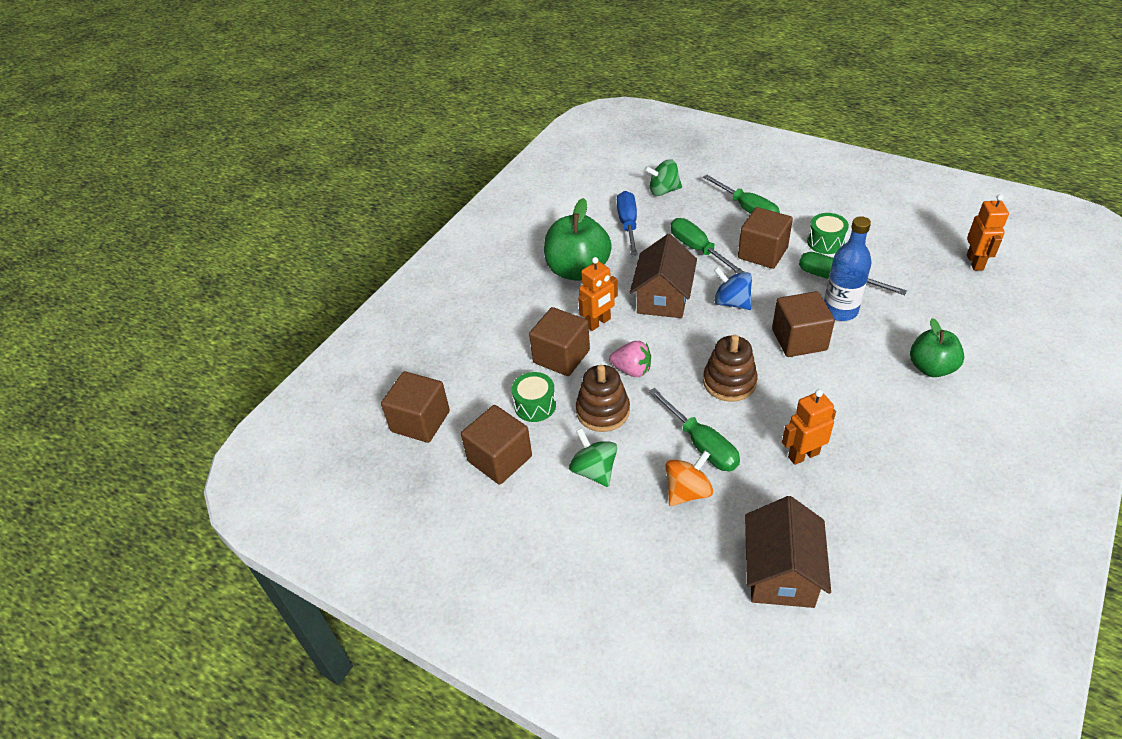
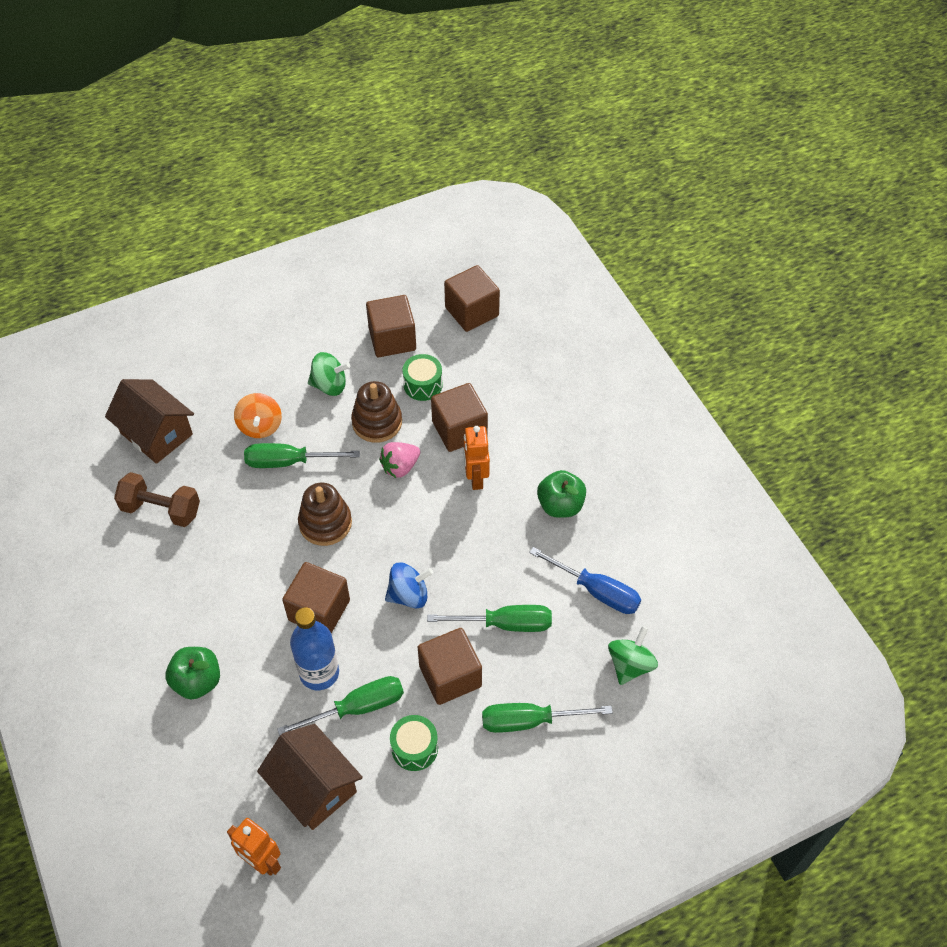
camera: 120 degrees right, 10 degrees up
green apple [544,198,612,281] -> green apple [537,470,586,518], size x0.63
brown house [630,234,697,318] -> brown house moved to [257,724,363,830]
orange robot [782,389,836,465] -> none
none -> brown dumbbell [114,472,200,527]

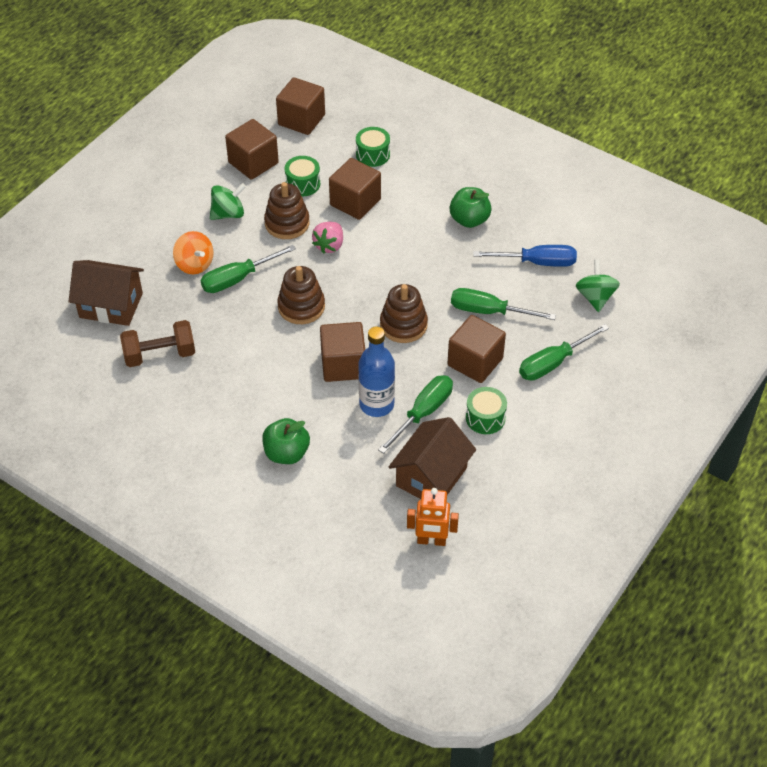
camera: 30 degrees left, 5 degrees down
brown house [257,724,363,830] -> brown house turned 75 degrees counterclockwise [389,417,476,499]
blue spinning top [385,562,433,609] -> brown stacking toy [380,284,428,343]
green screwdriver [427,605,552,632] -> green screwdriver turned 135 degrees counterclockwise [451,288,556,320]
orange robot [463,426,490,490] -> none
none -> green drum [356,127,390,167]

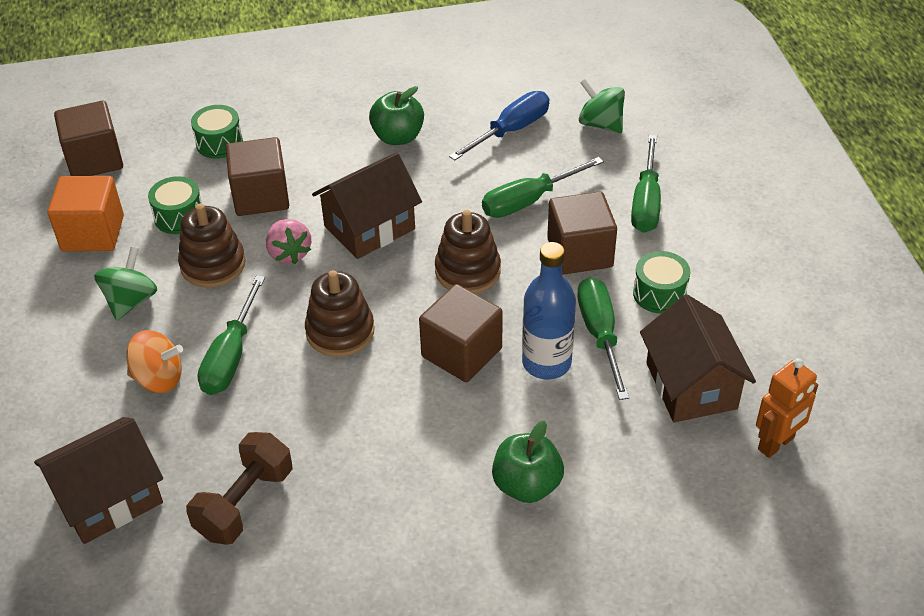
camera: 45 degrees left, 5 degrees down
brown cube [225,119,279,180] -> orange cube [48,176,124,251]
none -> brown house [312,152,422,259]

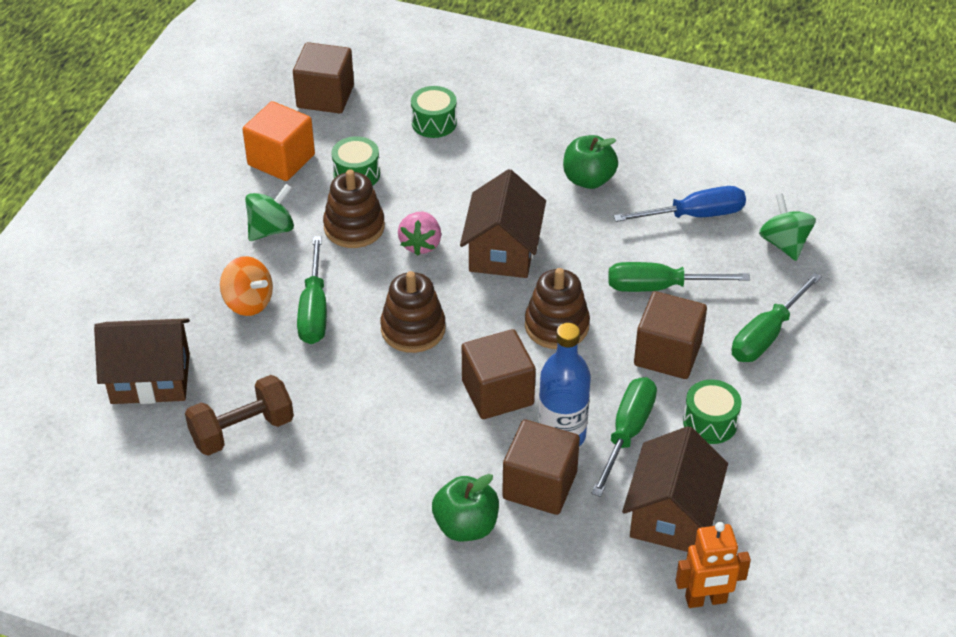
camera: 30 degrees right, 0 degrees up
green screwdriver [197,275,265,395] -> green screwdriver turned 45 degrees counterclockwise [297,236,327,344]
brown cube [226,137,289,216] -> brown cube moved to [502,419,580,515]
brown house [312,152,422,259] -> brown house turned 75 degrees counterclockwise [460,169,546,278]

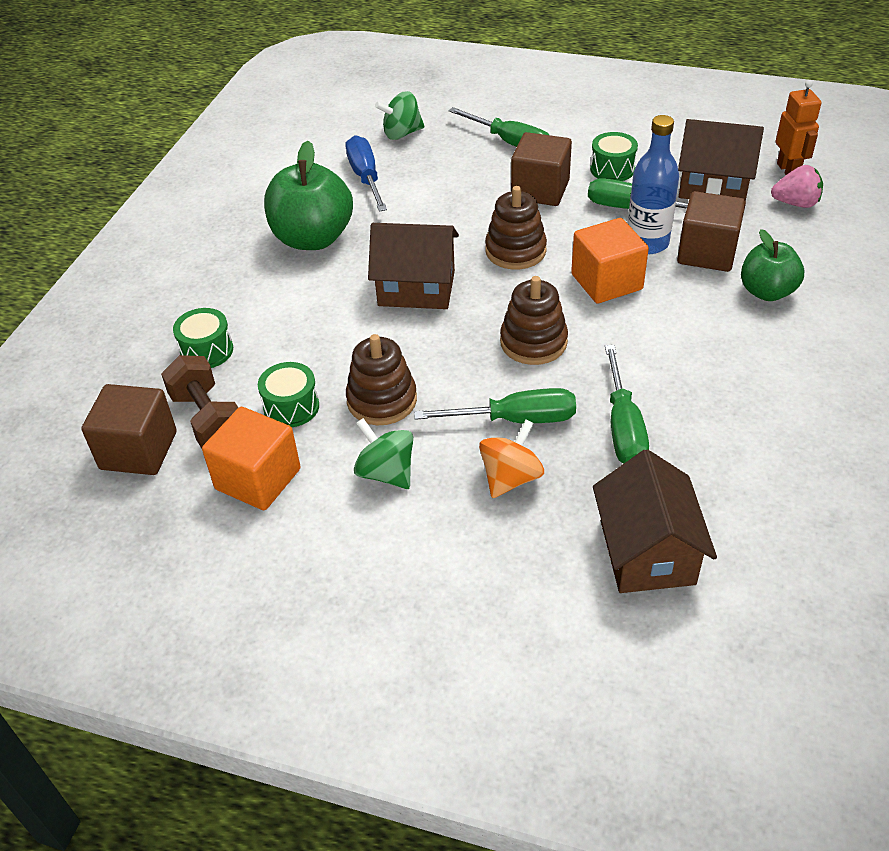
camera: 90 degrees left, 0 degrees up
brown dumbbell [185,375,294,455] -> brown dumbbell moved to [161,355,239,449]
pink strawberry [398,212,441,256] -> pink strawberry moved to [771,165,823,208]
brown cube [462,329,536,419] -> orange cube [571,218,649,303]
green apple [563,135,618,189] -> green apple [264,140,353,250], size x1.58
green screwdriver [608,262,750,292] -> green screwdriver moved to [605,345,649,463]

